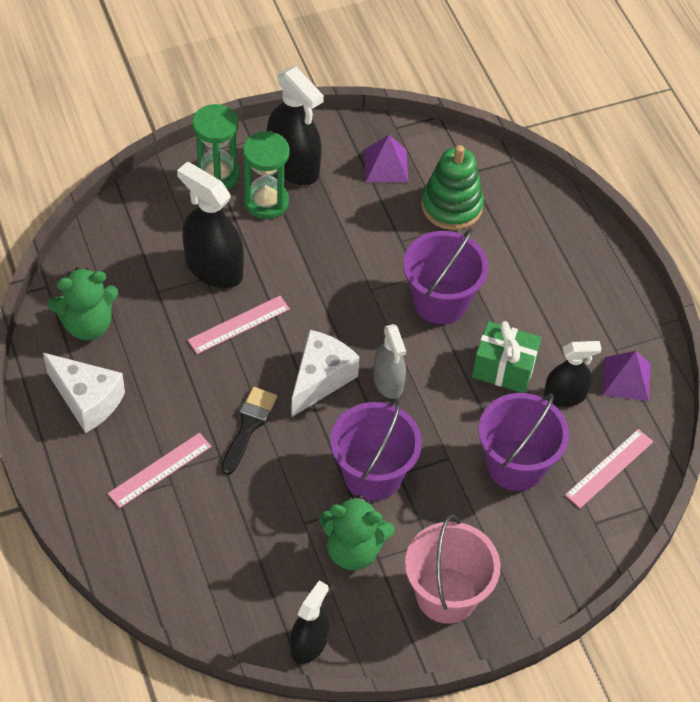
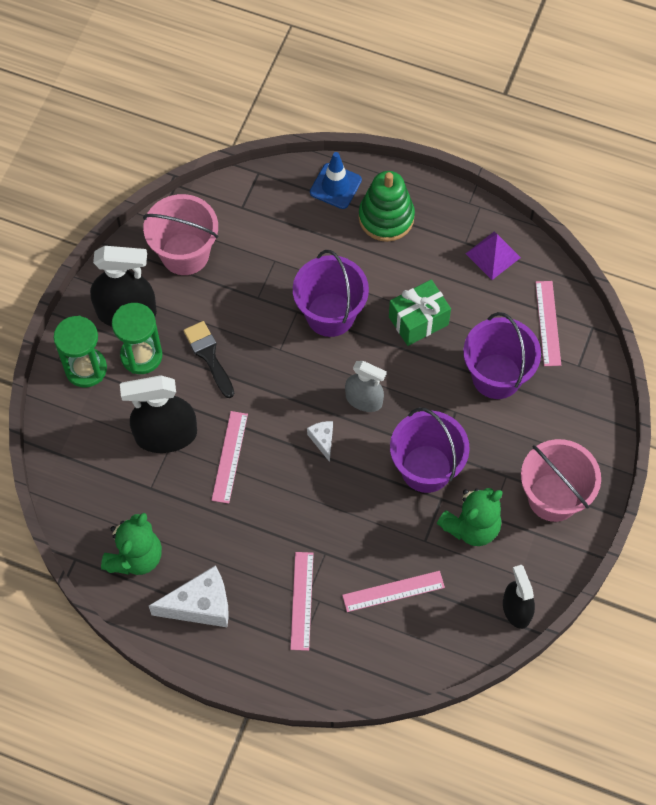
camera: 45 degrees left, 10 degrees up
black brush [221,387,277,475] -> black brush moved to [183,321,234,398]
white cheese [291,330,359,417] -> white cheese [307,421,333,462], size x0.51
purple pyramid [364,135,408,182] -> pink bucket [143,194,218,275]
green stacking toy [421,145,484,230] -> green stacking toy moved to [359,171,415,242]
black spray bottle [544,341,602,407] -> none
none -> blue traffic cone [310,152,362,209]
none -> pink ruler [342,571,445,612]

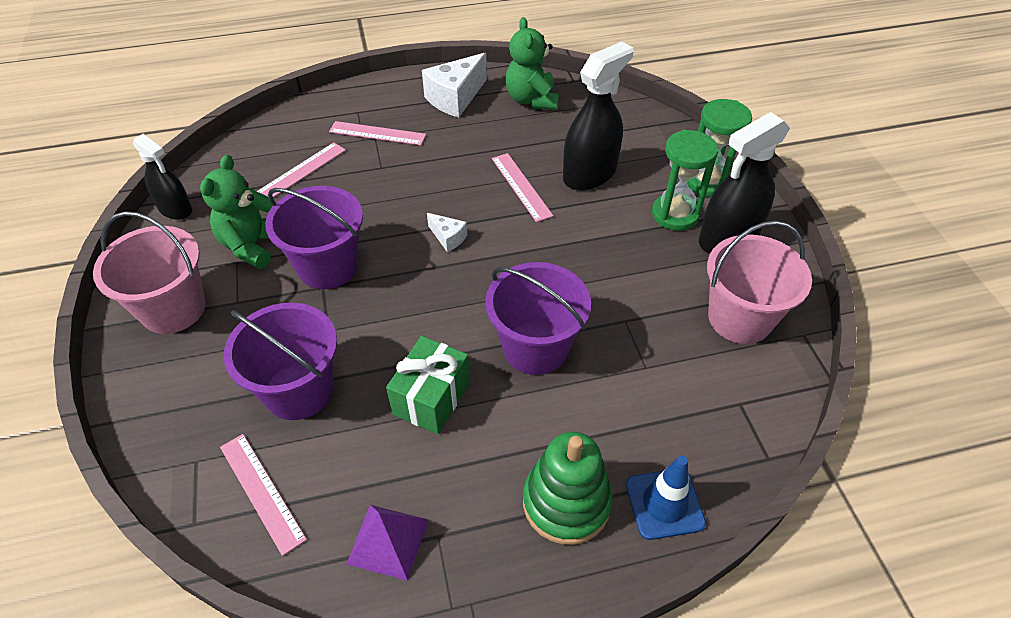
camera: 145 degrees right, 15 degrees down
black brush [183,321,234,398] -> none
pink ruler [290,552,314,651] -> pink ruler turned 45 degrees counterclockwise [329,121,426,145]
grey spray bottle [345,361,387,412] -> none

